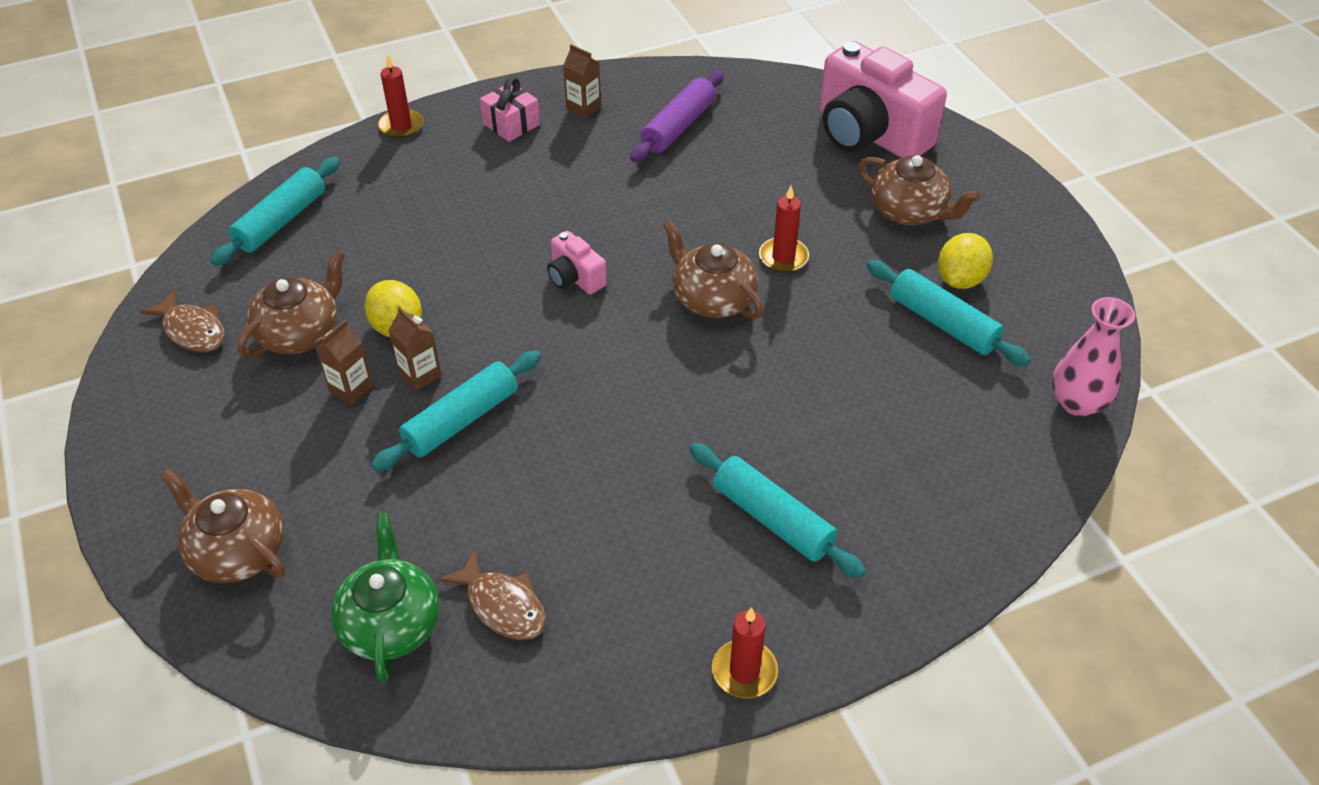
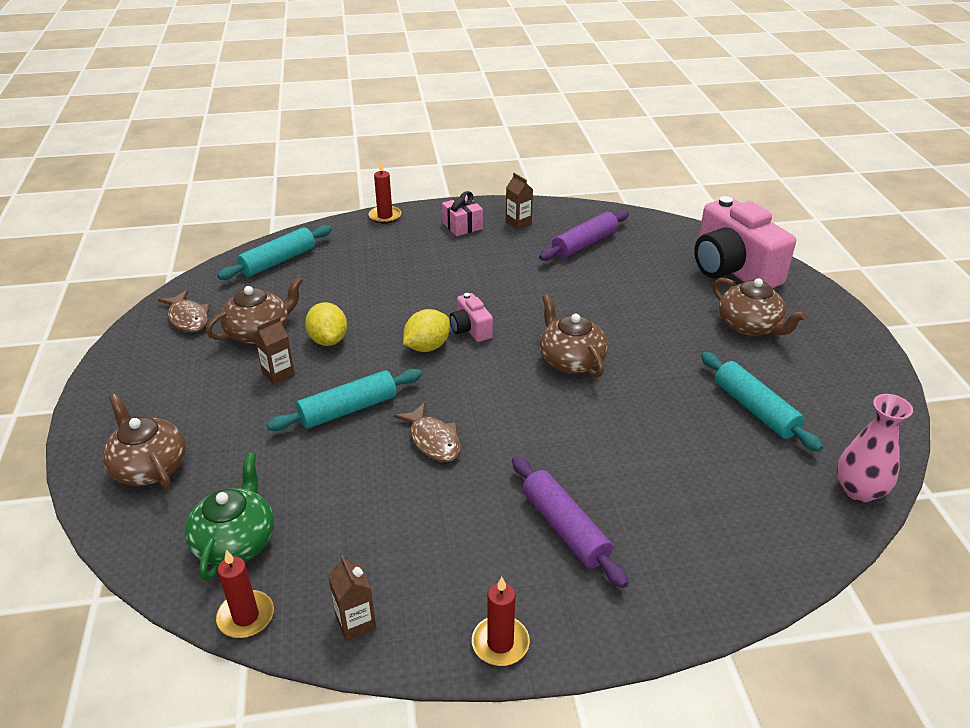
camera: 15 degrees right, 10 degrees down
brown carton [389,307,442,391] -> brown carton moved to [328,555,376,641]
brown fish [438,548,546,640] -> brown fish moved to [393,402,461,462]
turquoise rolling pin [689,443,866,578] -> purple rolling pin [512,456,628,588]
red candle [759,186,809,272] -> red candle moved to [216,550,274,638]
yellow lemon [938,233,993,289] -> yellow lemon moved to [403,309,450,352]

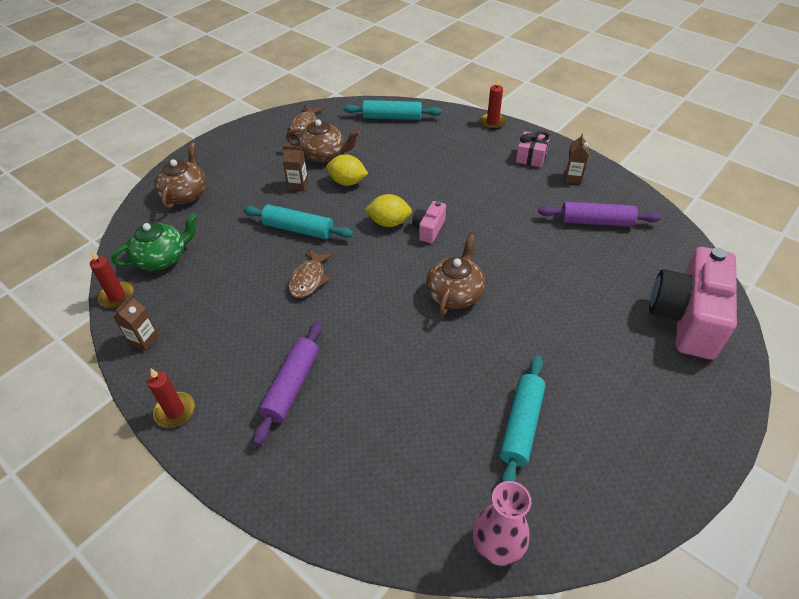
camera: 50 degrees right, 10 degrees up
yellow lemon [305,302,347,346] -> yellow lemon turned 75 degrees clockwise [326,154,368,186]
brown teapot [713,278,806,336] -> none

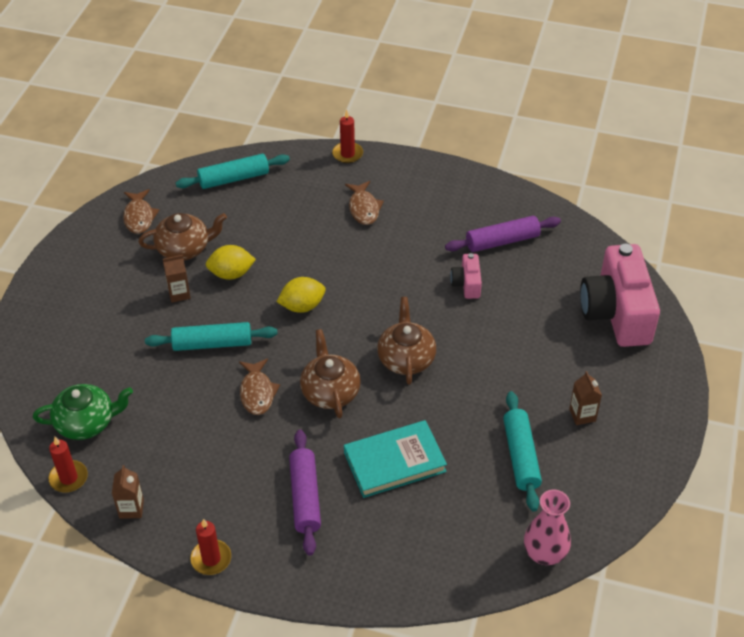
camera: 25 degrees left, 0 degrees up
green teapot [111,213,198,271] -> green teapot turned 45 degrees clockwise [33,384,133,440]
brown teapot [154,142,206,209] -> brown teapot moved to [300,329,361,419]
pink camera [412,201,446,243] -> pink camera moved to [450,253,482,299]
pink gift [516,131,550,167] -> none
brown carton [564,134,589,184] -> brown carton moved to [569,371,602,425]
none -> turquoise book [344,420,447,498]
none -> brown fish [345,181,384,225]

